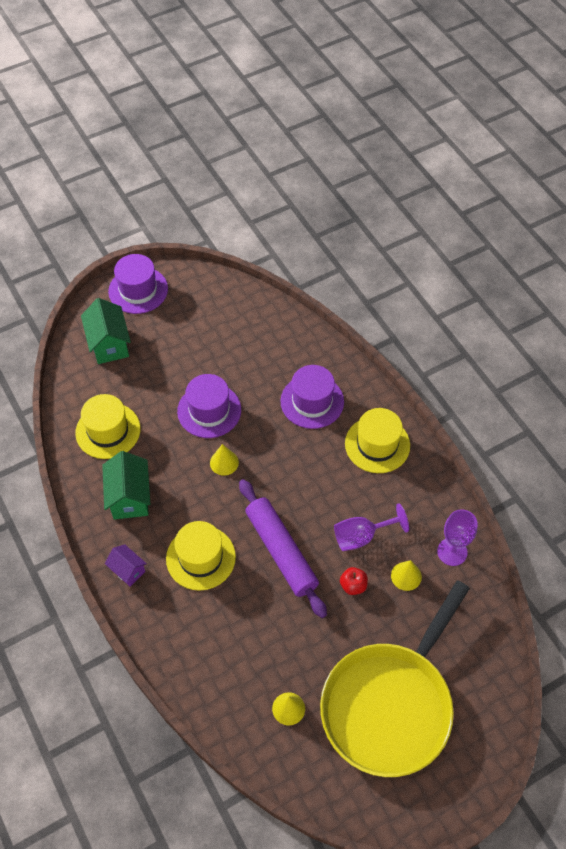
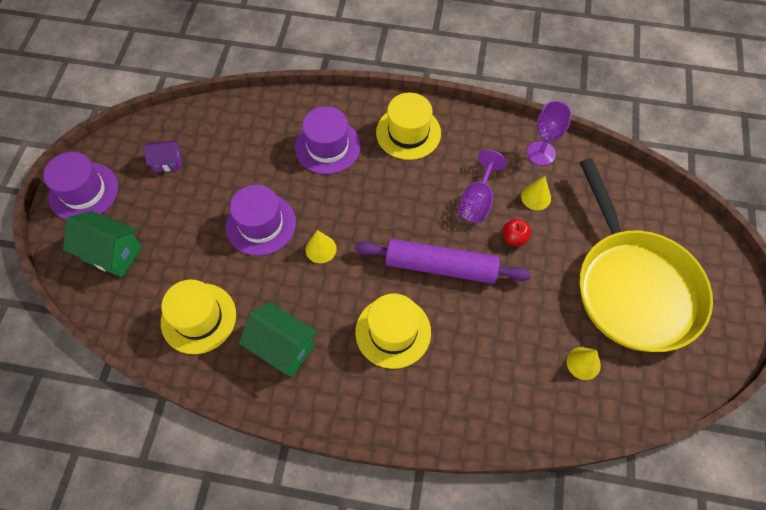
camera: 50 degrees left, 5 degrees up
purple house [105,544,147,587] -> purple house moved to [143,140,181,172]

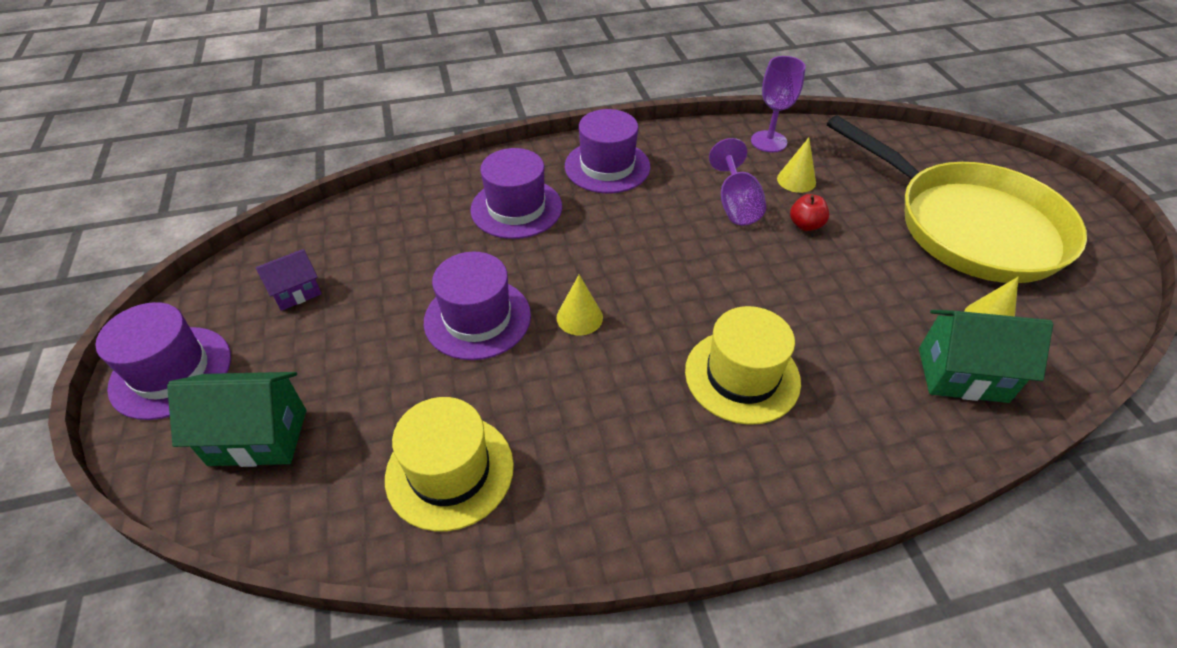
camera: 25 degrees left, 15 degrees down
green house [239,302,318,377] -> green house moved to [919,310,1053,403]
purple rolling pin [355,239,531,284] -> none
yellow hat [376,93,441,160] -> purple hat [565,109,650,193]

